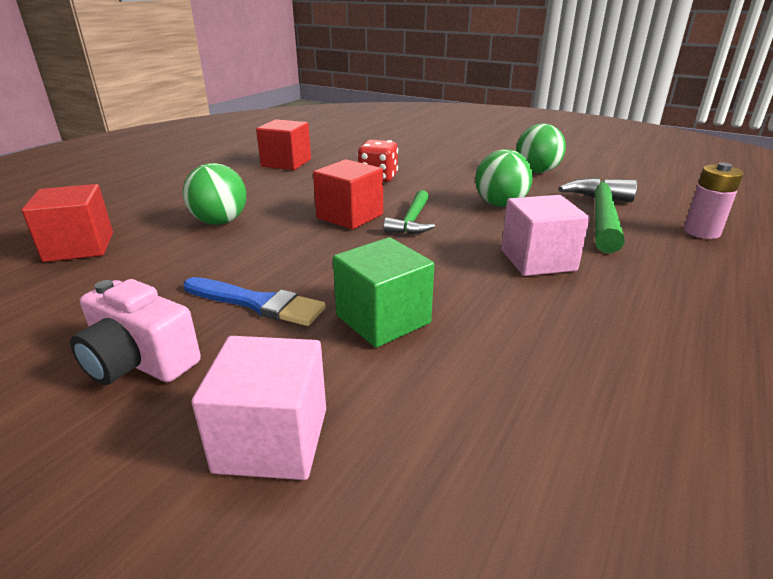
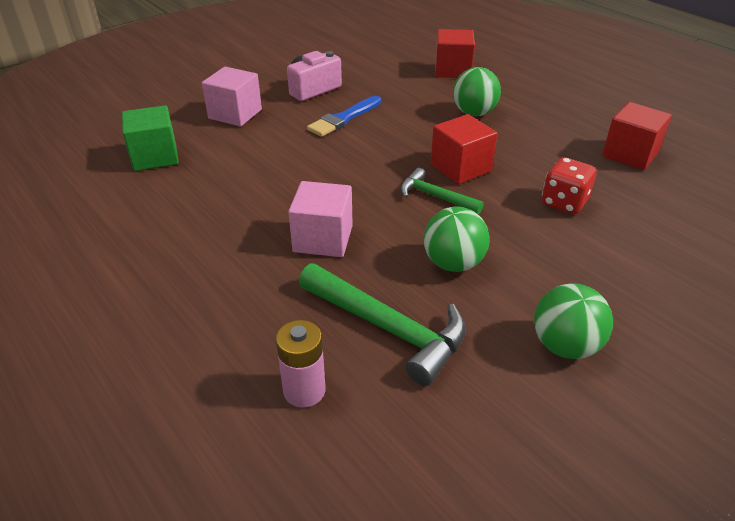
camera: 110 degrees right, 10 degrees up
green cube [333,237,434,348] -> green cube moved to [122,105,179,171]

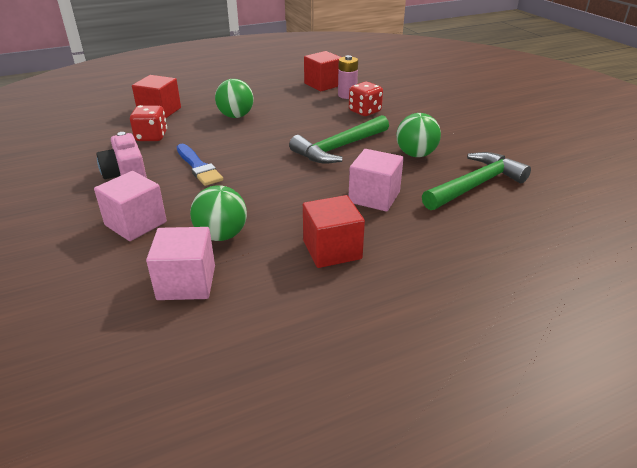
camera: 75 degrees left, 5 degrees down
green cube [122,105,179,171] -> pink cube [146,227,215,300]
pink battery [276,320,326,408] -> pink battery moved to [338,55,358,99]
green hammer [400,168,484,215] -> green hammer [289,115,389,164], size x1.68
red cube [431,114,497,184] -> red cube moved to [303,195,365,268]
green ball [534,283,613,359] -> green ball moved to [190,185,247,241]
none -> red dice [130,105,167,141]

